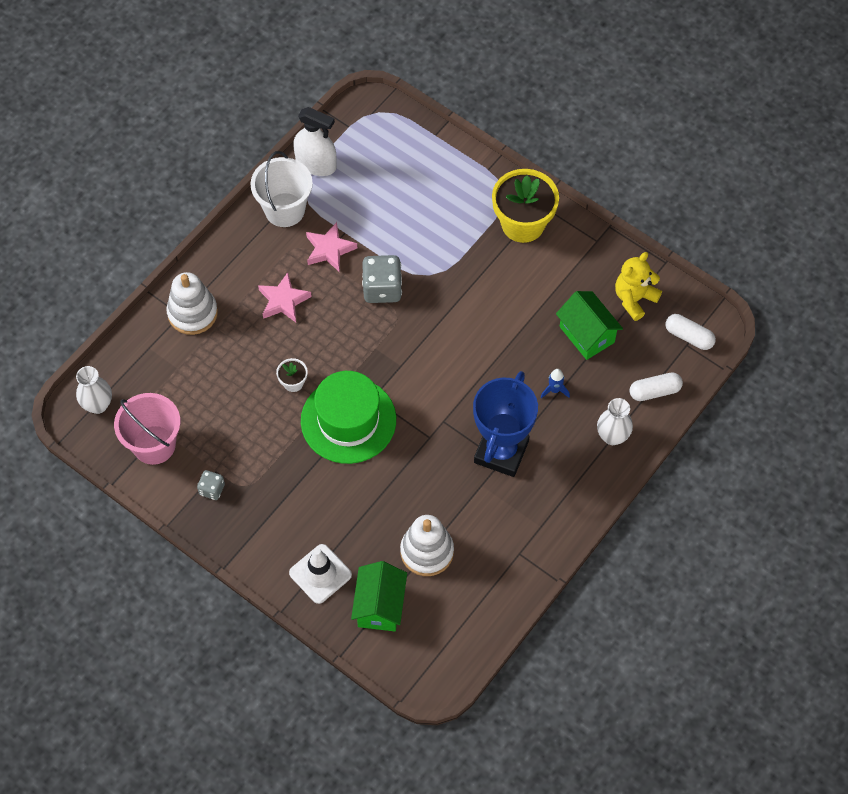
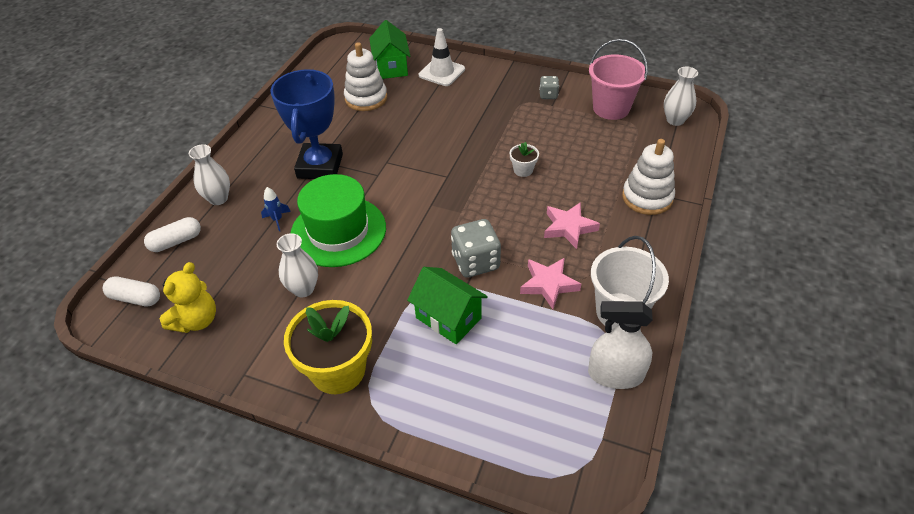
camera: 165 degrees right, 15 degrees down
green hat [301,371,396,464] -> green hat moved to [291,174,386,267]
green house [556,291,623,360] -> green house moved to [407,267,488,344]
none -> white vase [276,233,318,297]

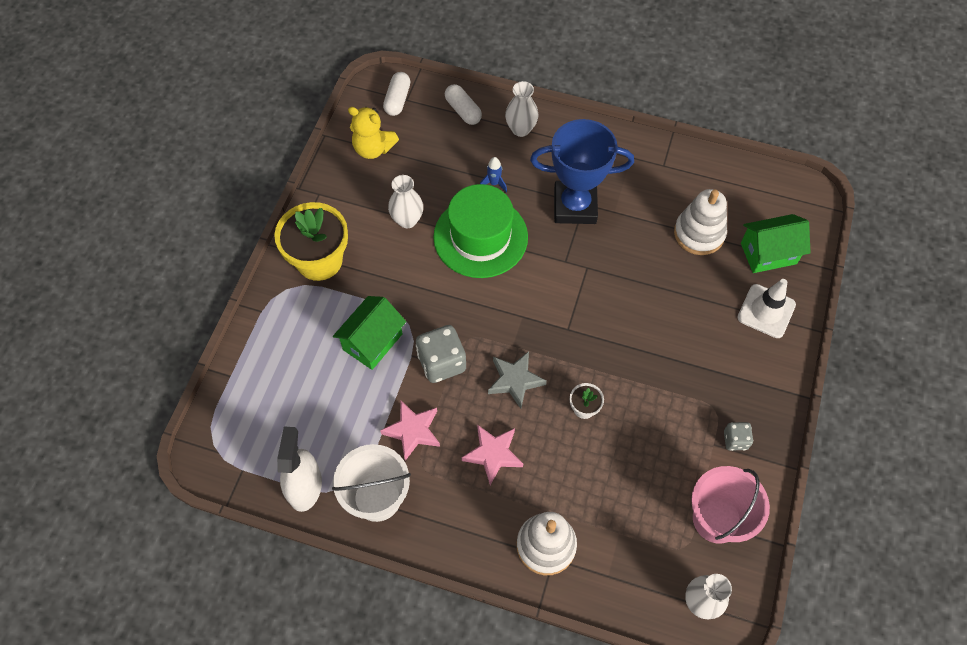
camera: 85 degrees right, 15 degrees up
none -> grey star [488,351,547,409]

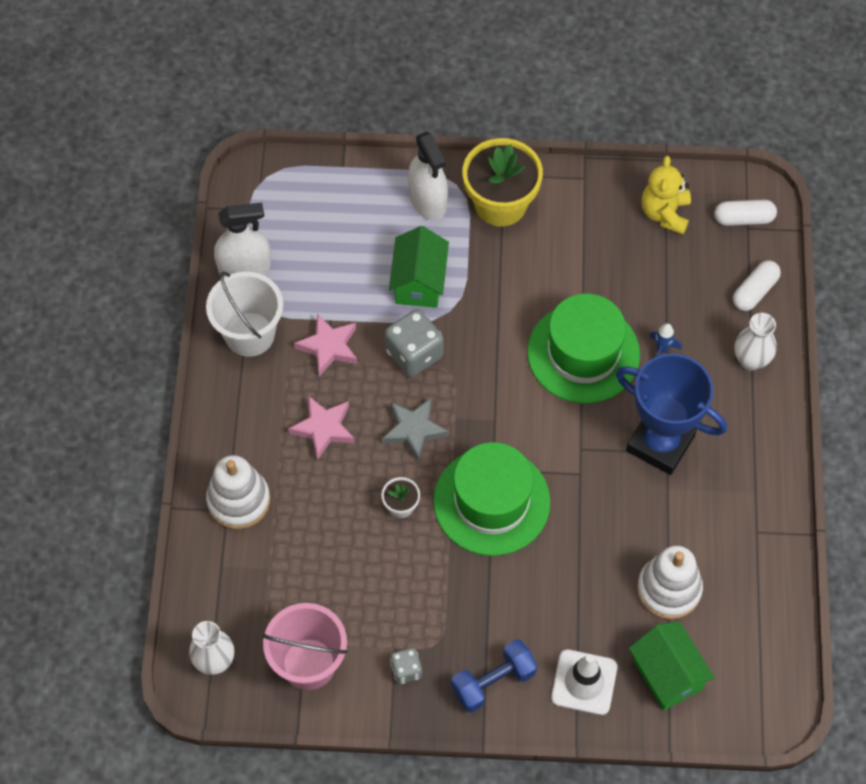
camera: 75 degrees right, 0 degrees up
green house [333,296,406,370] -> green house turned 75 degrees clockwise [389,226,449,308]
white vase [388,175,423,228] -> none
blue trophy [530,119,634,224] -> blue trophy turned 45 degrees counterclockwise [616,354,727,475]
none -> white spray bottle [408,132,448,220]
none -> green hat [433,442,551,556]
none -> blue dumbbell [451,639,537,713]

